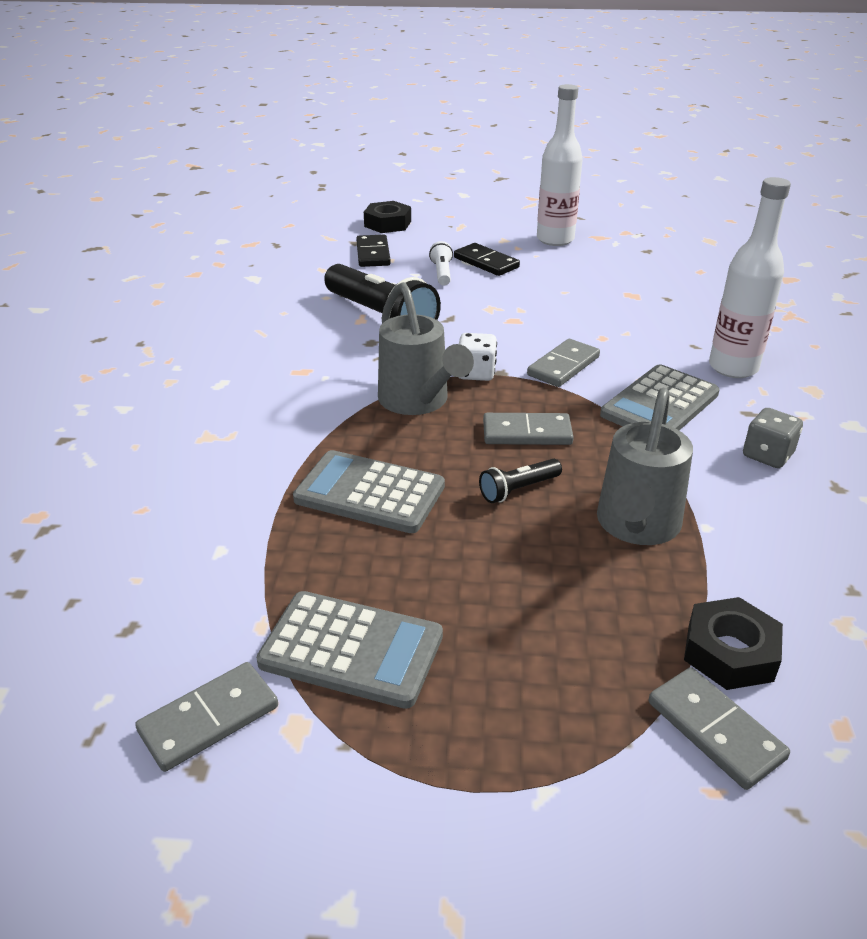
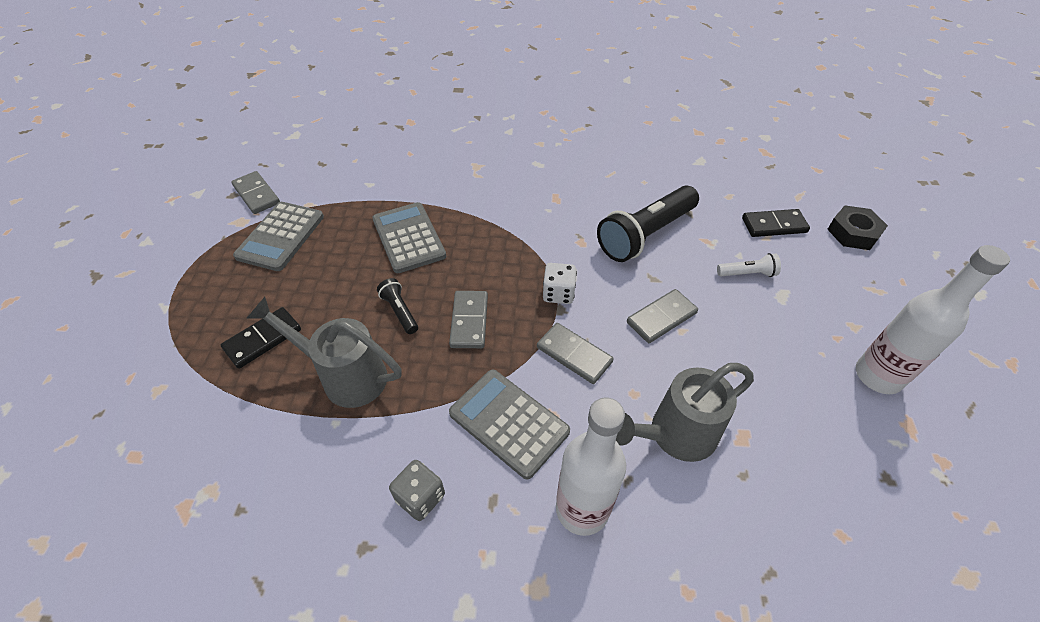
camera: 90 degrees right, 15 degrees up
grey calculator [293,450,445,533] -> grey calculator turned 45 degrees counterclockwise [372,202,446,273]
grey watering can [378,282,474,415] -> grey watering can moved to [616,363,754,462]
black domino [454,243,520,276] -> black domino moved to [221,307,301,369]
grey domino [649,667,790,790] -> grey domino moved to [627,289,698,343]
black nut [684,597,783,690] -> none

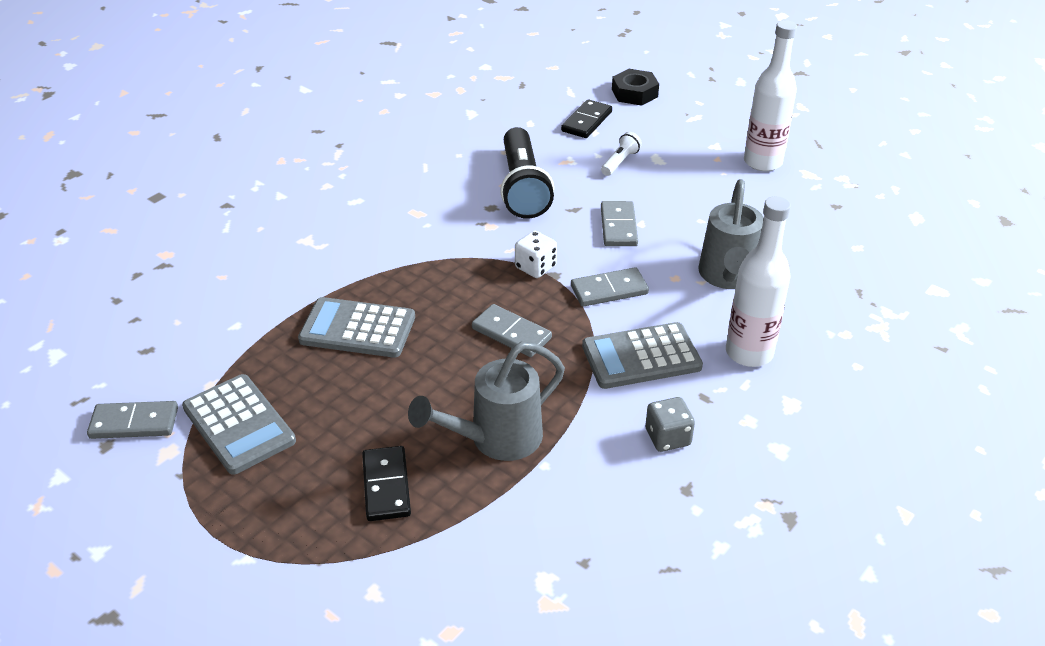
camera: 55 degrees left, 10 degrees down
black flashlight [377,278,418,334] -> none

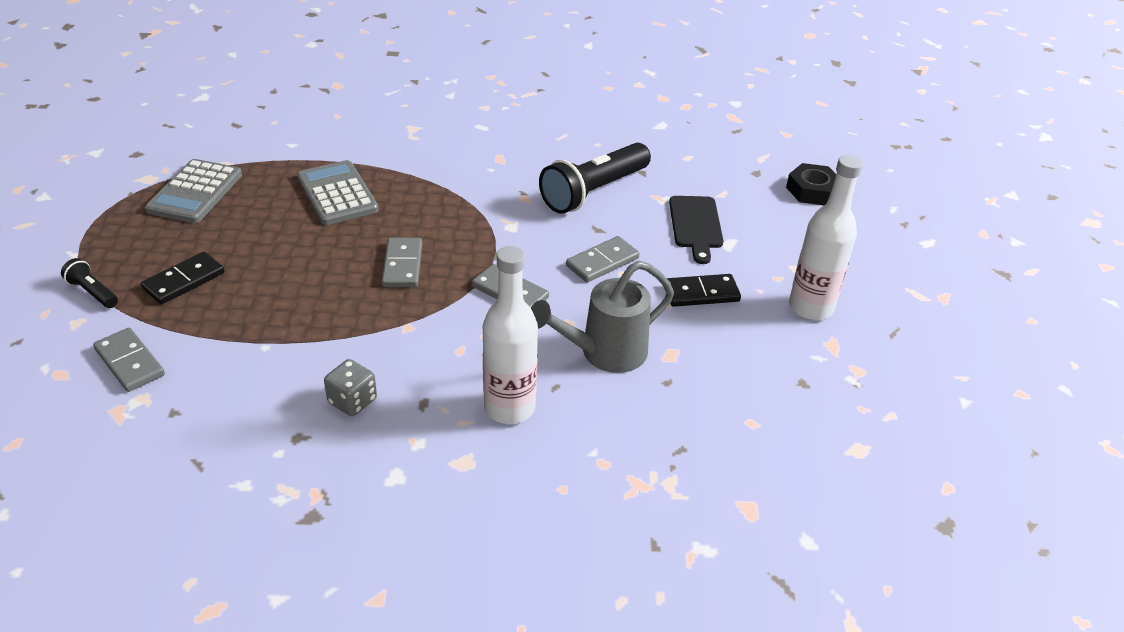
camera: 50 degrees right, 0 degrees up
grey domino [87,401,178,439] -> grey domino moved to [93,328,165,392]
grey watering can [408,342,565,461] -> none
white dice [515,231,557,278] -> none
black domino [561,99,612,138] -> black domino moved to [667,274,741,307]
grey calculator [582,322,703,389] -> none
white flashlight [601,132,642,176] -> black cutting board [669,196,724,264]
none -> black flashlight [61,258,118,308]

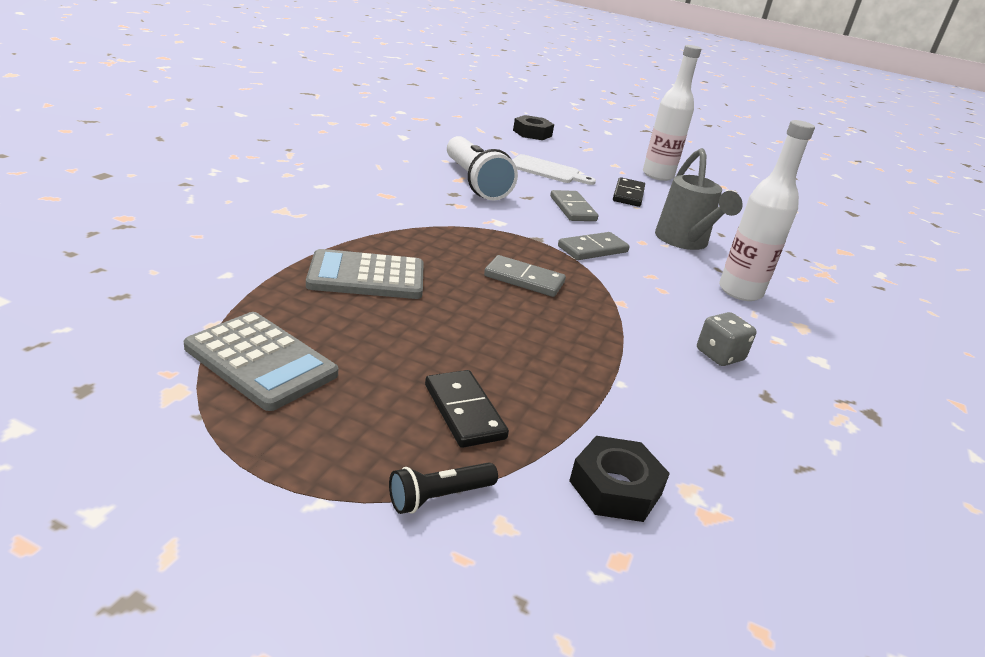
camera: 70 degrees left, 10 degrees down
grey domino [93,328,165,392] -> black nut [569,436,670,522]
black flashlight [539,143,651,214] -> white flashlight [447,136,518,200]
black cutting board [669,196,724,264] -> white cutting board [512,154,596,185]

